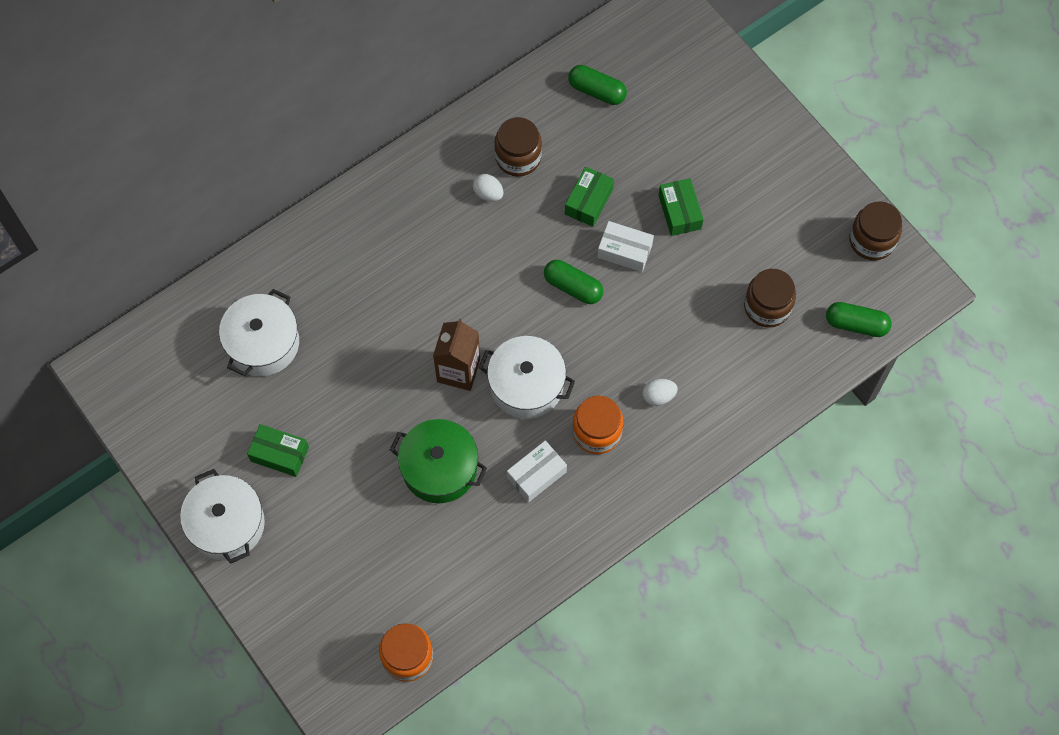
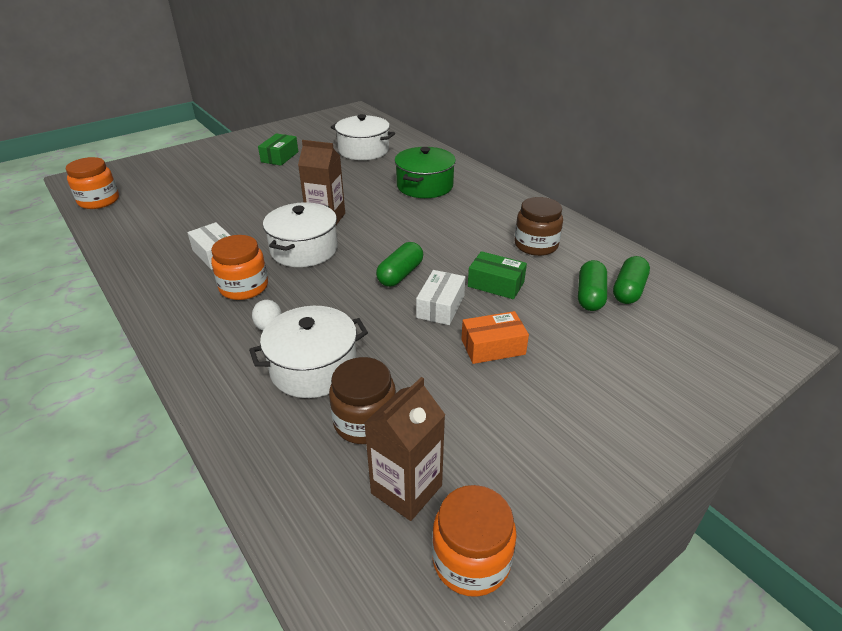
camera: 90 degrees right, 30 degrees down
white pot [180,469,265,564] -> white pot moved to [249,306,368,398]
green pot [390,419,487,503] -> green pot moved to [394,147,456,198]
white egg [473,174,504,202] -> none
green box [658,178,704,236] -> orange box [461,311,529,364]
green capsule [826,302,892,337] -> green capsule moved to [578,260,607,311]
brown jar [849,201,902,261] -> orange jar [432,485,517,597]
none -> brown carton [364,377,445,521]

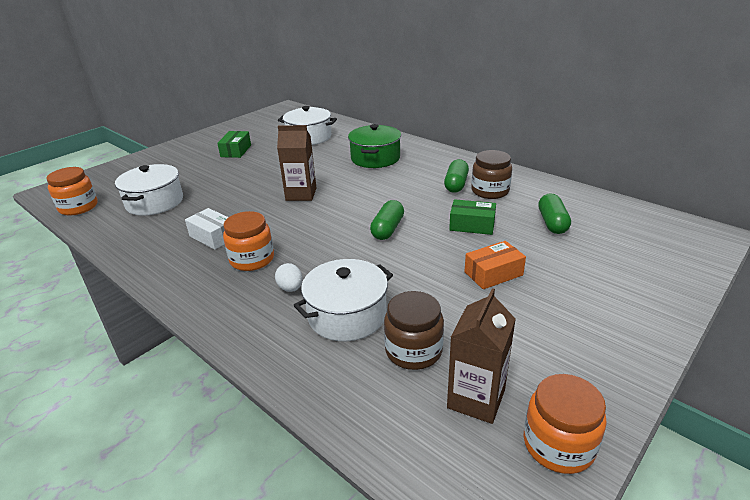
camera: 10 degrees left, 5 degrees down
white pot [263,202,338,267] -> white pot moved to [115,164,183,216]
white box [416,270,465,325] -> none
green capsule [613,256,650,304] -> green capsule moved to [444,159,469,193]

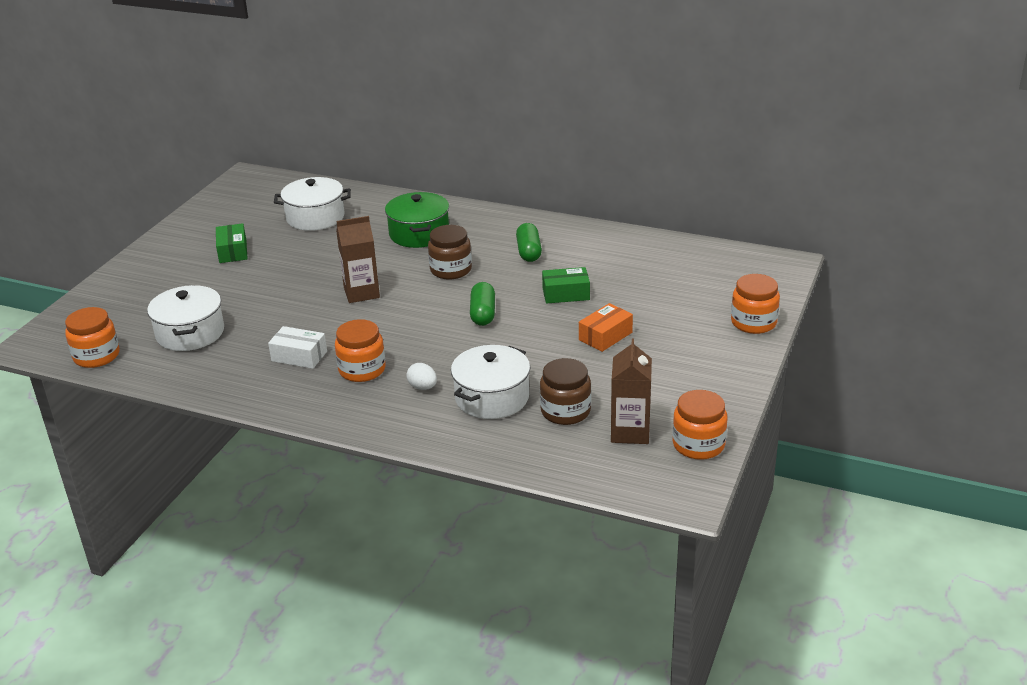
camera: 20 degrees left, 0 degrees up
brown jar [471,150,512,199] -> brown jar moved to [428,225,472,280]
green capsule [538,193,571,234] -> none
none -> orange jar [731,274,780,334]

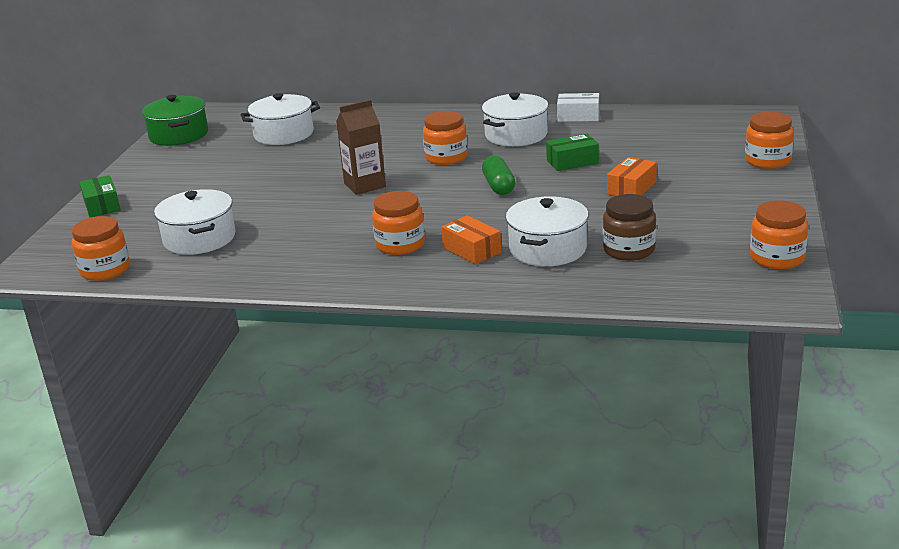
camera: 10 degrees left, 5 degrees down
green box [216,223,248,263] -> green box moved to [79,175,120,217]
white box [268,326,327,369] -> white box moved to [557,93,599,122]
green pot [385,192,449,248] -> green pot moved to [142,95,208,146]
white egg [406,363,437,390] -> orange box [441,215,501,264]
brown jar [428,225,472,280] -> orange jar [423,111,468,165]
green capsule [516,223,542,262] -> white pot [482,92,548,146]
brown carton [611,338,652,444] -> none

